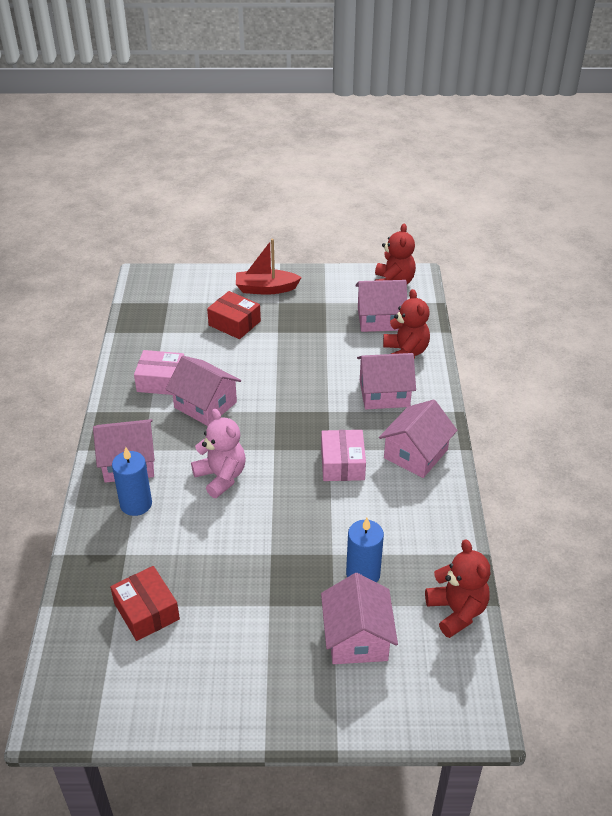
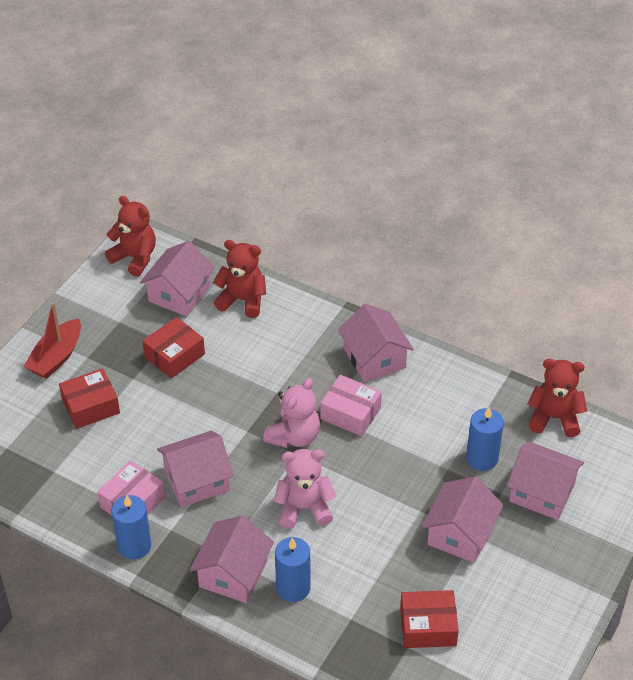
camera: 60 degrees left, 5 degrees up
pink house [357,353,416,409] -> pink house moved to [422,477,504,563]
none -> blue candle [111,495,151,560]
none -> red box [142,317,205,379]
none -> pink teddy bear [263,378,320,448]

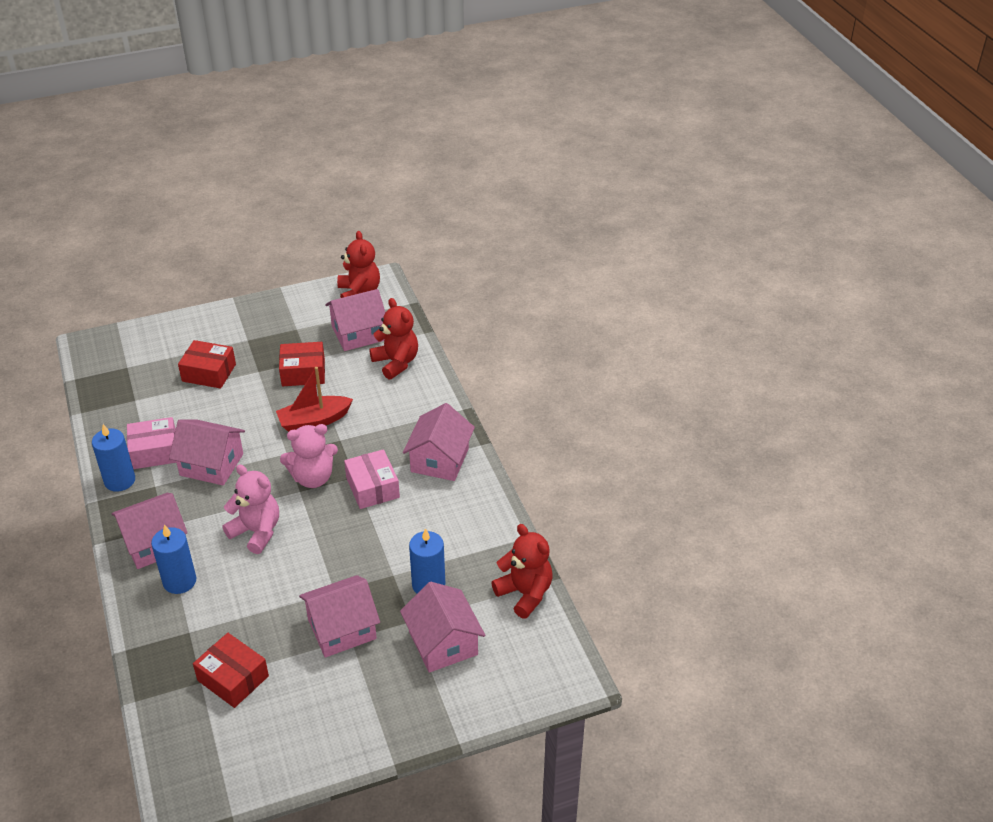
camera: 40 degrees right, 5 degrees down
red boat [24,302,81,379] -> red boat moved to [276,367,353,432]

